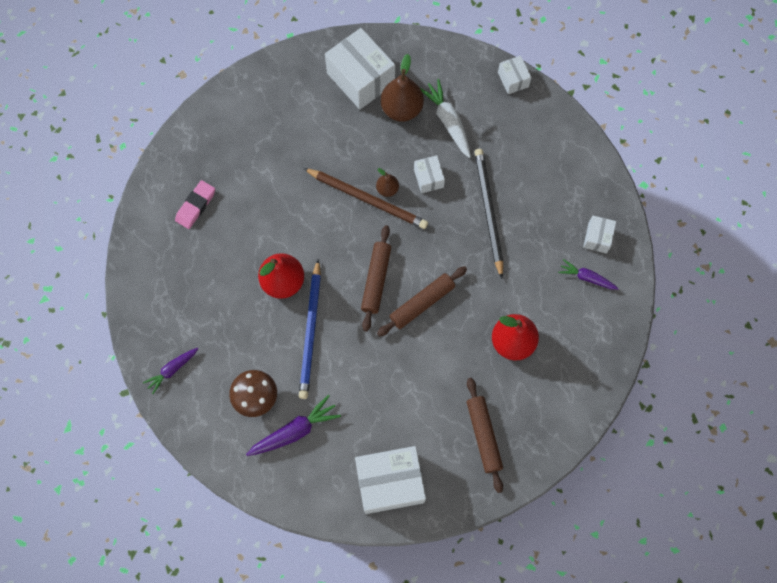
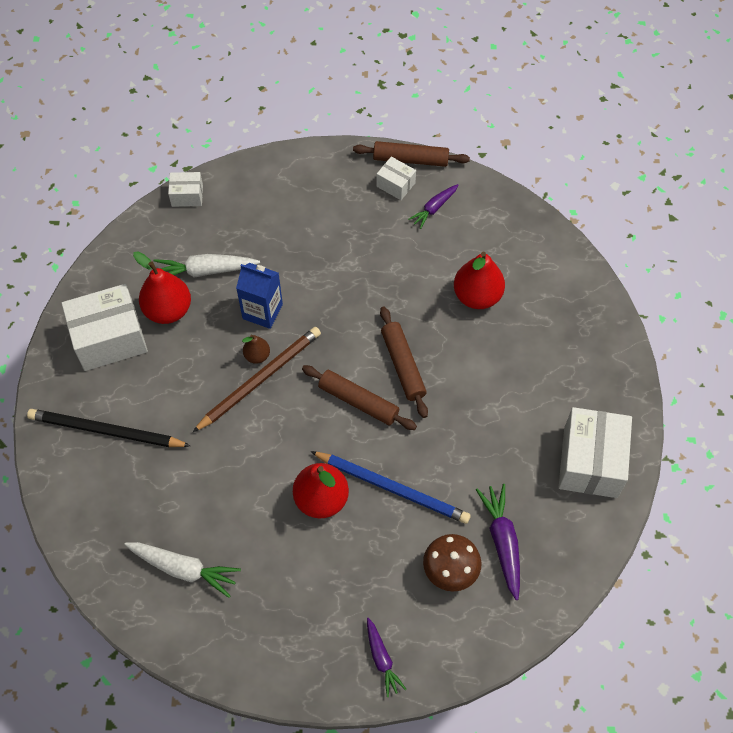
camera: 70 degrees left, 10 degrees down
pink eraser [175,180,215,229] -> white carrot [124,542,241,598]
brown pear [381,54,424,122] -> red pear [133,251,191,324]
white box [414,155,445,193] -> blue carton [236,263,283,329]
brown rolling pin [467,378,503,493] -> brown rolling pin moved to [353,141,470,167]
black pencil [474,149,503,279] -> black pencil moved to [27,409,191,447]

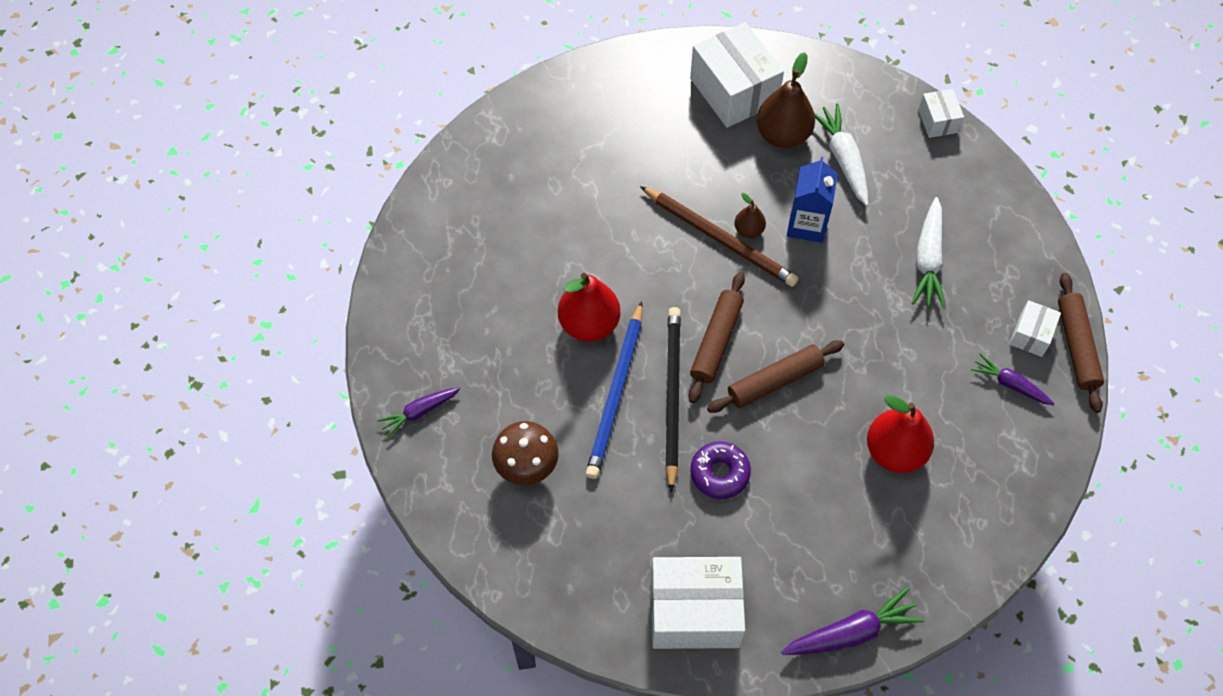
camera: 80 degrees right, 0 degrees up
black pencil [27,409,191,447] -> black pencil moved to [665,307,681,493]
white carrot [124,542,241,598] -> white carrot moved to [912,197,946,309]
red pear [133,251,191,324] -> brown pear [757,52,815,148]
purple carrot [476,484,520,600] -> purple carrot moved to [781,587,925,655]
none -> purple donut [690,441,751,499]

